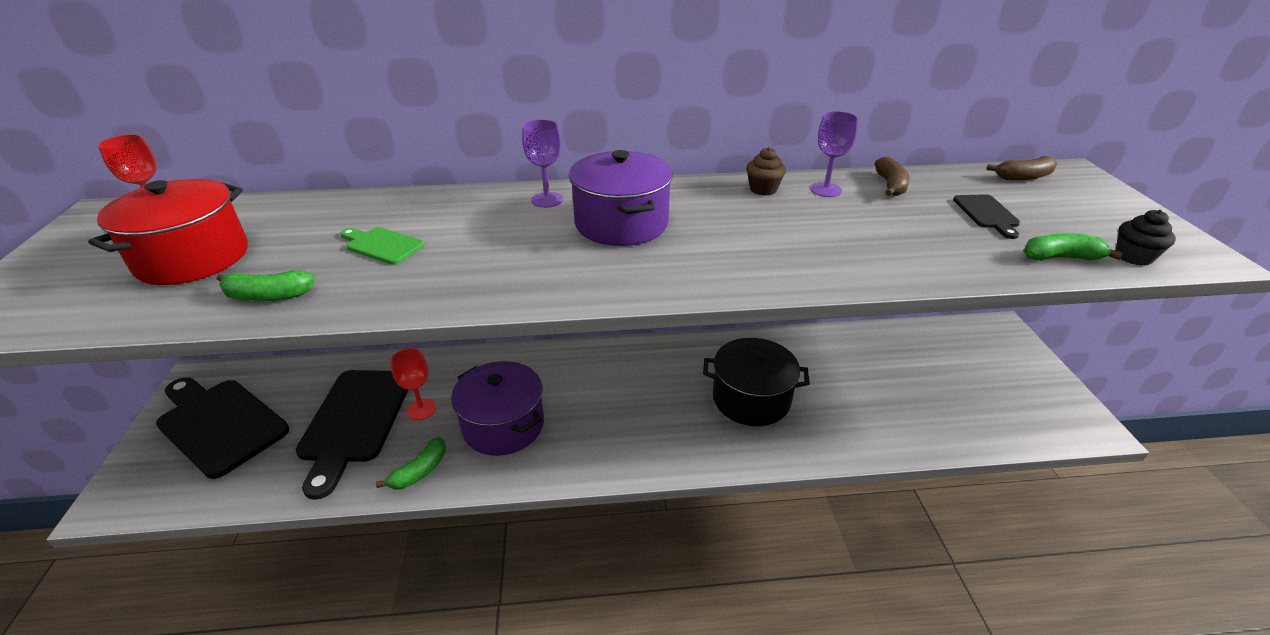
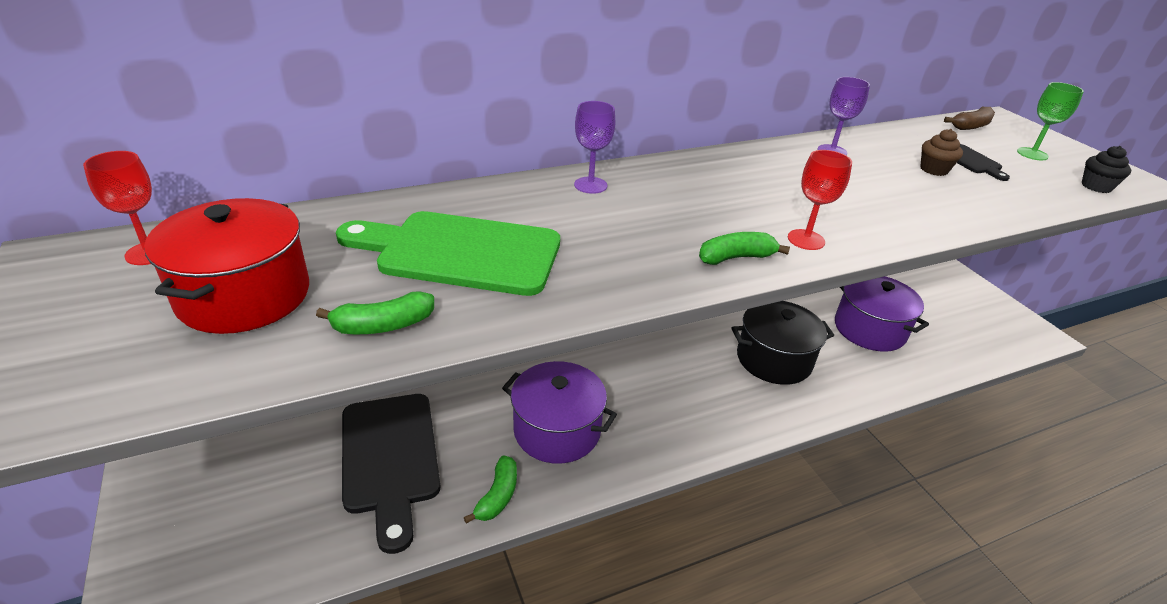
camera: 20 degrees left, 0 degrees up
black cutting board [156,377,289,479] -> none
green cutting board [340,227,424,264] -> green cutting board [336,211,560,296], size x2.16
red goblet [390,348,436,420] -> red goblet moved to [788,150,852,250]
purple pot [569,150,673,246] -> purple pot moved to [835,276,929,352]
brown cupcake [746,147,786,196] -> brown cupcake moved to [920,129,963,176]
brown banana [875,157,910,196] -> none
green banana [1024,233,1123,261] -> green banana moved to [699,232,790,265]
none -> green goblet [1017,82,1084,160]

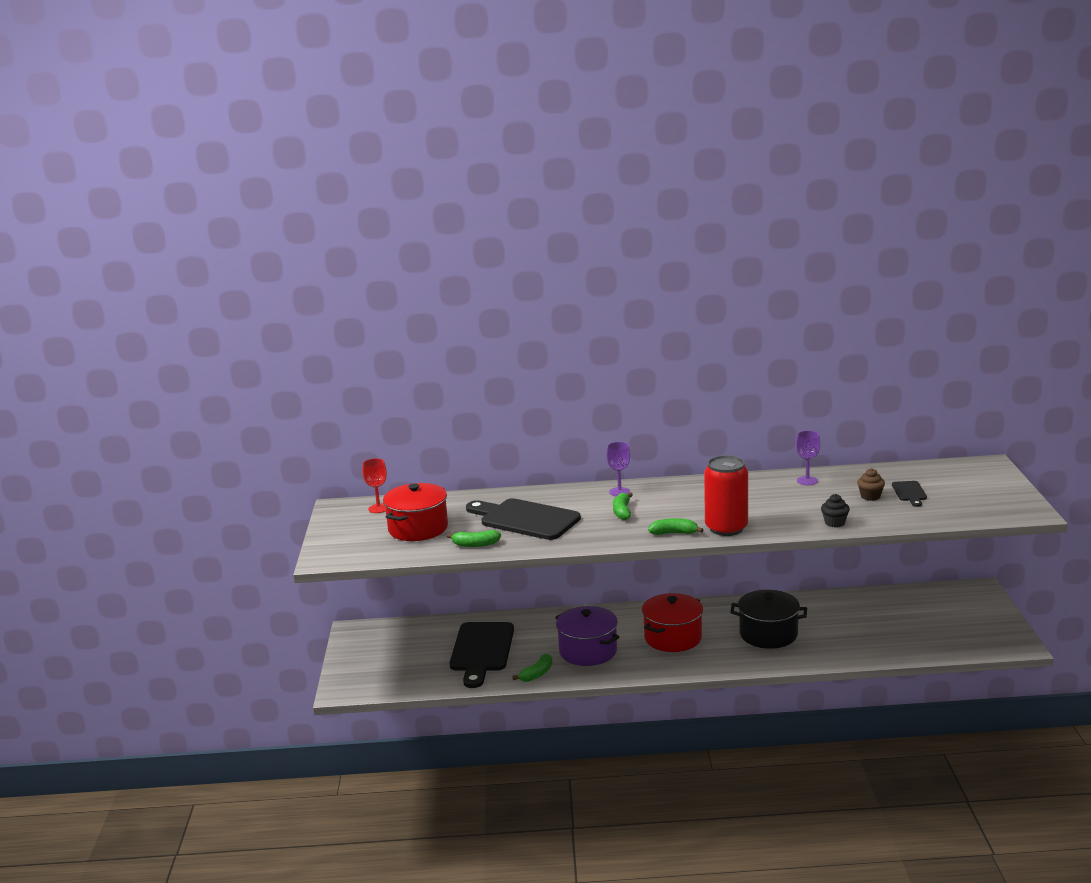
camera: 25 degrees right, 15 degrees down
green cutting board [336,211,560,296] -> black cutting board [466,498,581,540]
red goblet [788,150,852,250] -> red can [704,455,748,536]
purple pot [835,276,929,352] -> none
brown banana [944,107,995,130] -> none
green goblet [1017,82,1084,160] -> none
black cupcake [1082,146,1131,193] -> black cupcake moved to [821,494,850,527]
none -> green banana [613,492,633,520]
none -> red pot [642,593,703,652]

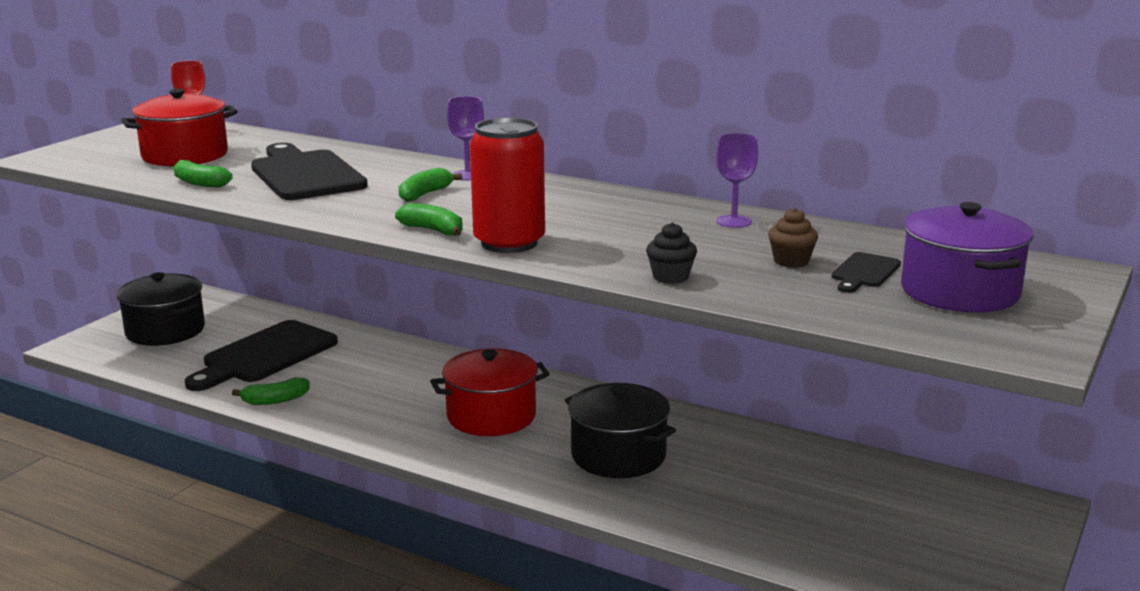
camera: 30 degrees right, 0 degrees up
purple pot [555,606,620,666] -> purple pot moved to [901,202,1034,313]
none -> black pot [116,272,205,346]

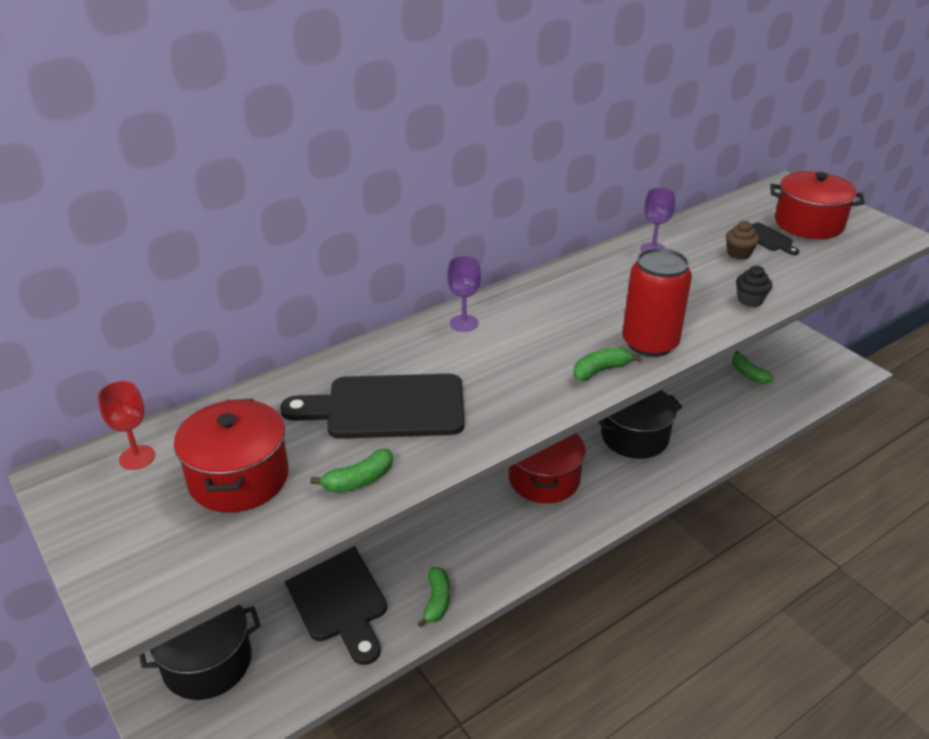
camera: 65 degrees left, 15 degrees up
green banana [398,168,462,202] -> green banana moved to [732,351,774,384]
purple pot [901,202,1034,313] -> red pot [770,171,865,239]

